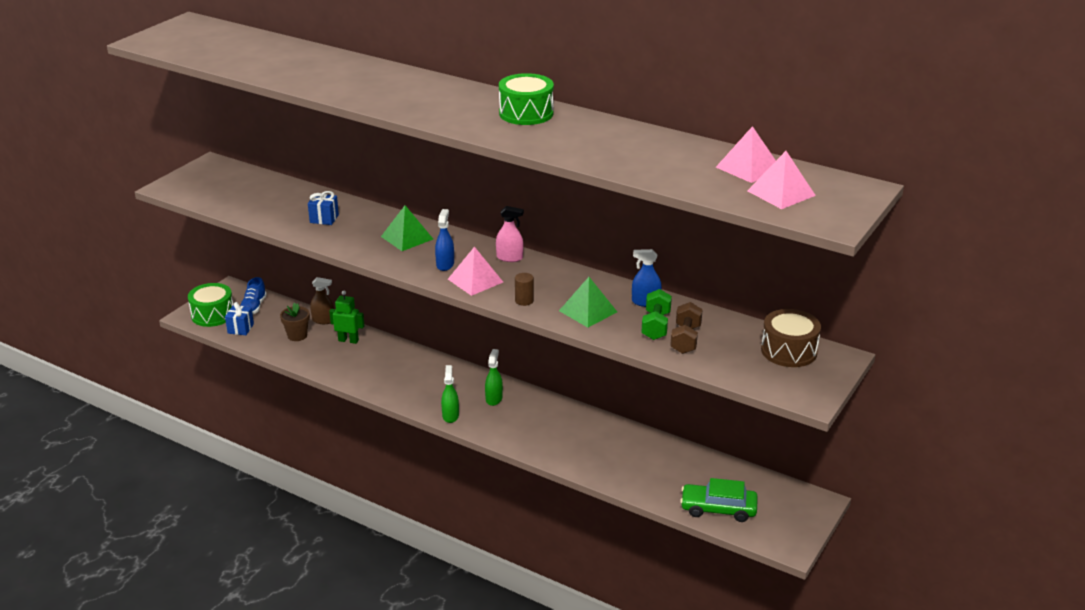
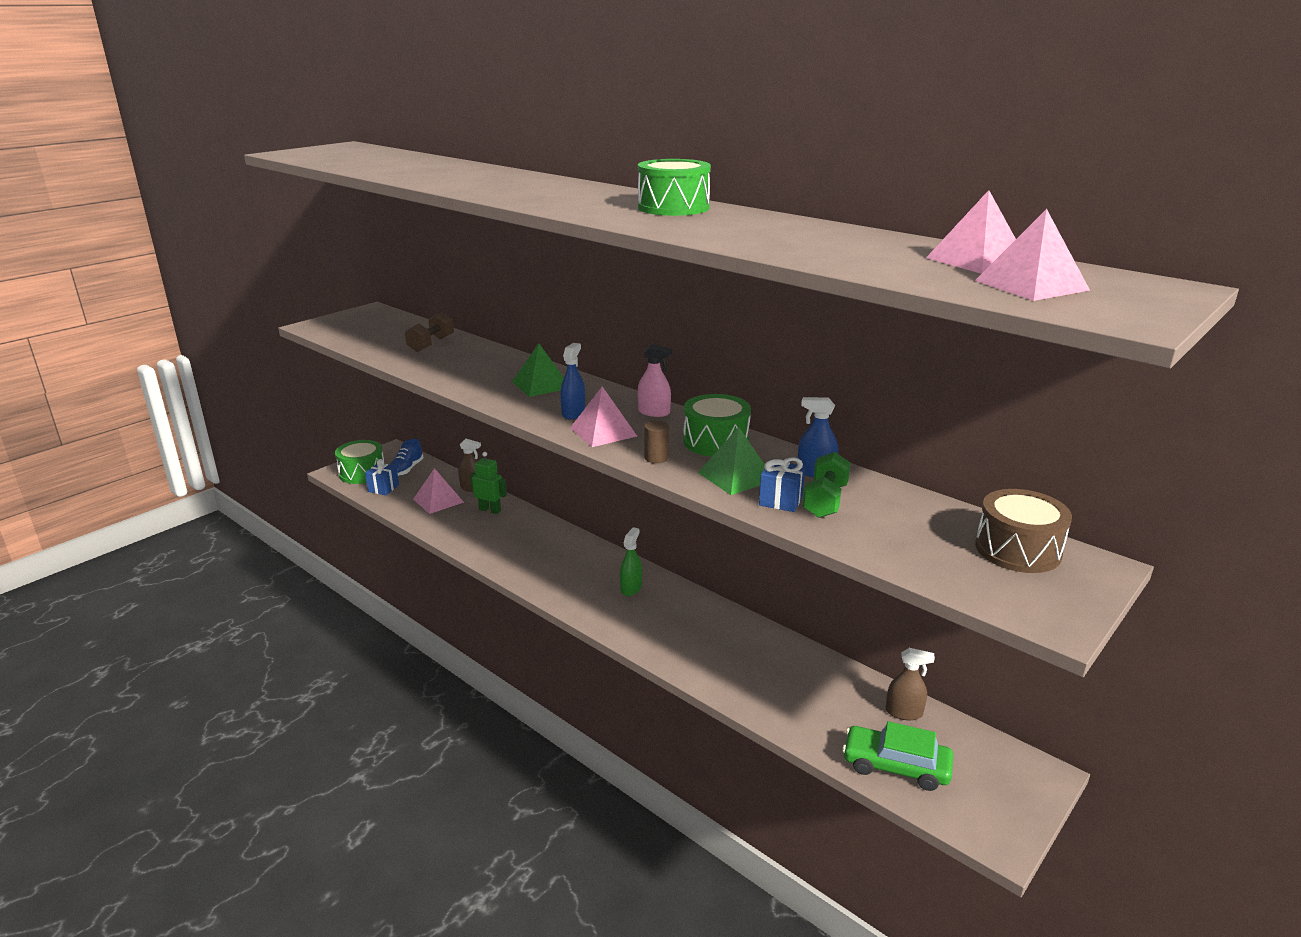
camera: 10 degrees right, 5 degrees down
brown flower pot [280,303,310,341] -> pink pyramid [413,468,464,514]
blue gift [308,191,339,225] -> blue gift moved to [759,457,805,512]
green spray bottle [441,365,459,423] -> none
brown dumbbell [670,302,703,354] -> brown dumbbell moved to [405,312,454,352]
none -> green drum [683,394,751,457]
none -> brown spray bottle [886,648,935,720]

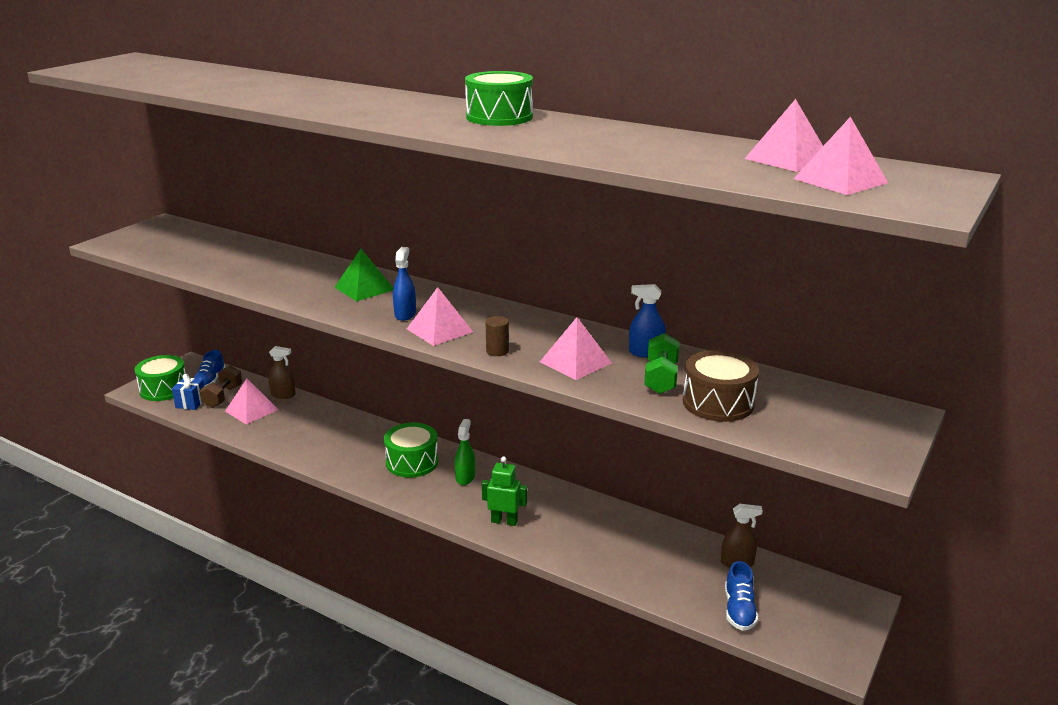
camera: 10 degrees left, 0 degrees up
brown dumbbell [405,312,454,352] -> brown dumbbell moved to [199,365,242,408]
green robot [470,452,507,514] -> green robot moved to [482,456,527,526]
pink spray bottle [638,344,672,417] -> none
green drum [683,394,751,457] -> green drum moved to [384,423,438,478]
green pyramid [698,427,765,495] -> pink pyramid [540,317,612,380]
blue gift [759,457,805,512] -> none
green car [842,721,953,791] -> blue shoe [725,561,758,631]
brown drum [975,489,1072,573] -> brown drum moved to [683,350,759,422]

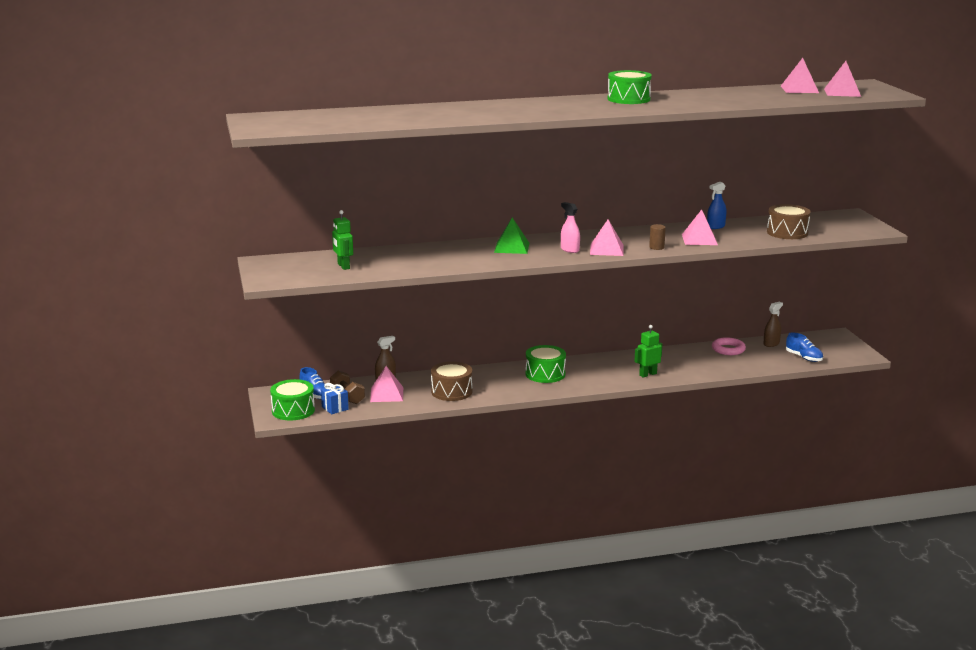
camera: 45 degrees left, 5 degrees down
blue spray bottle [393,247,416,321] -> pink spray bottle [561,202,580,253]
green spray bottle [455,419,475,485] -> none
green dumbbell [644,333,680,394] -> none
none -> green robot [332,210,353,270]
none -> brown drum [431,362,472,401]
none -> pink ring [712,337,746,355]

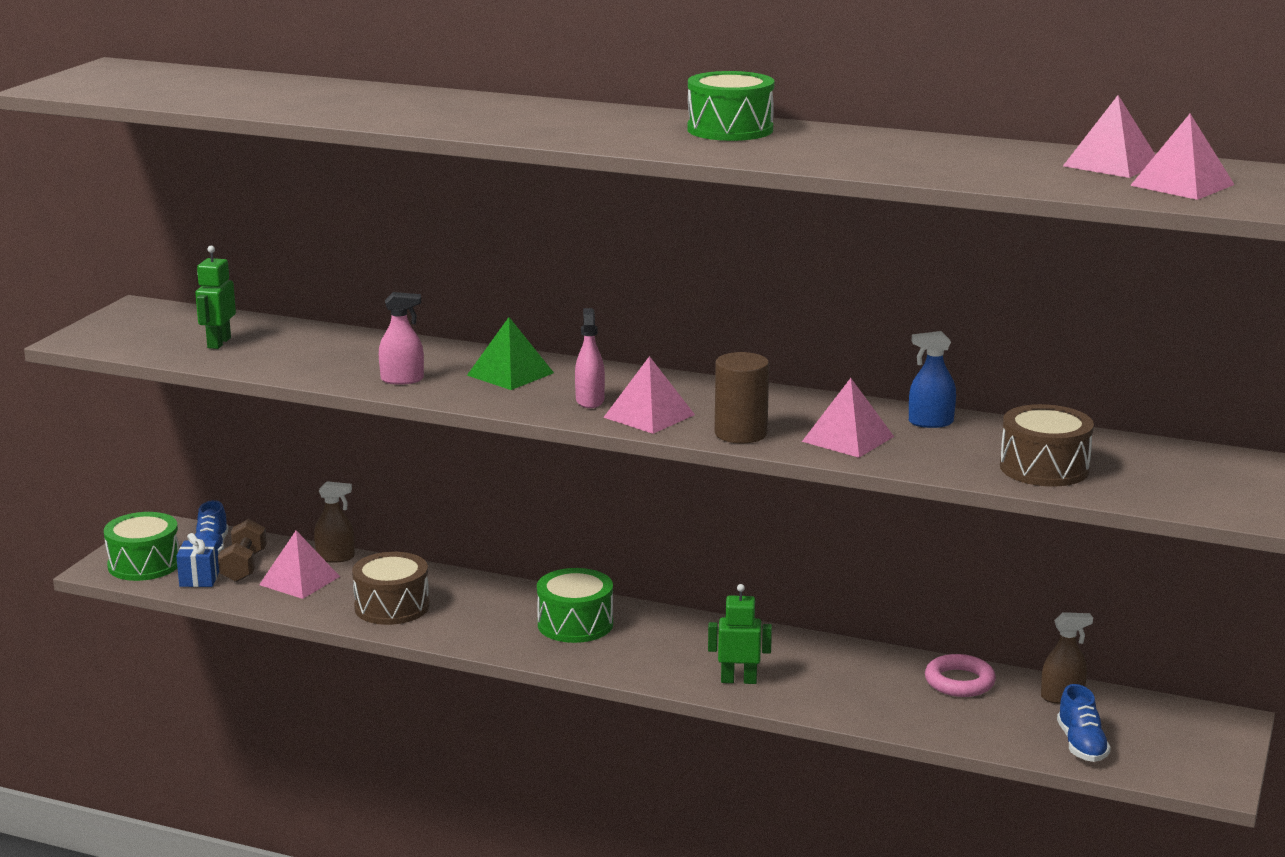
camera: 35 degrees right, 0 degrees up
brown cylinder [649,224,666,250] -> brown cylinder [715,352,769,443], size x1.74
none -> pink spray bottle [379,292,424,385]

